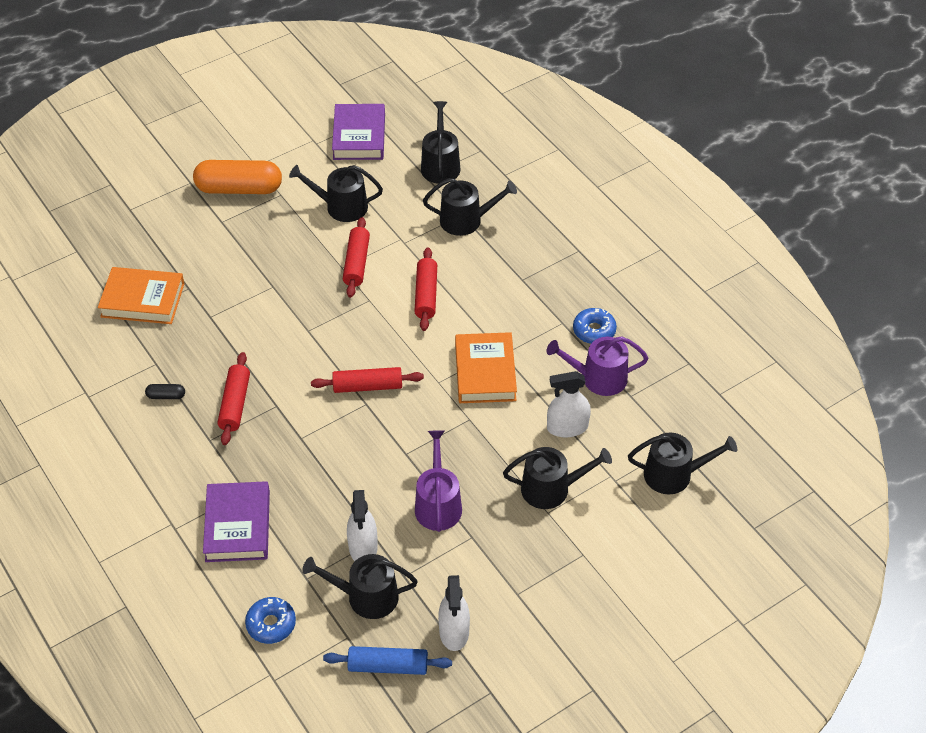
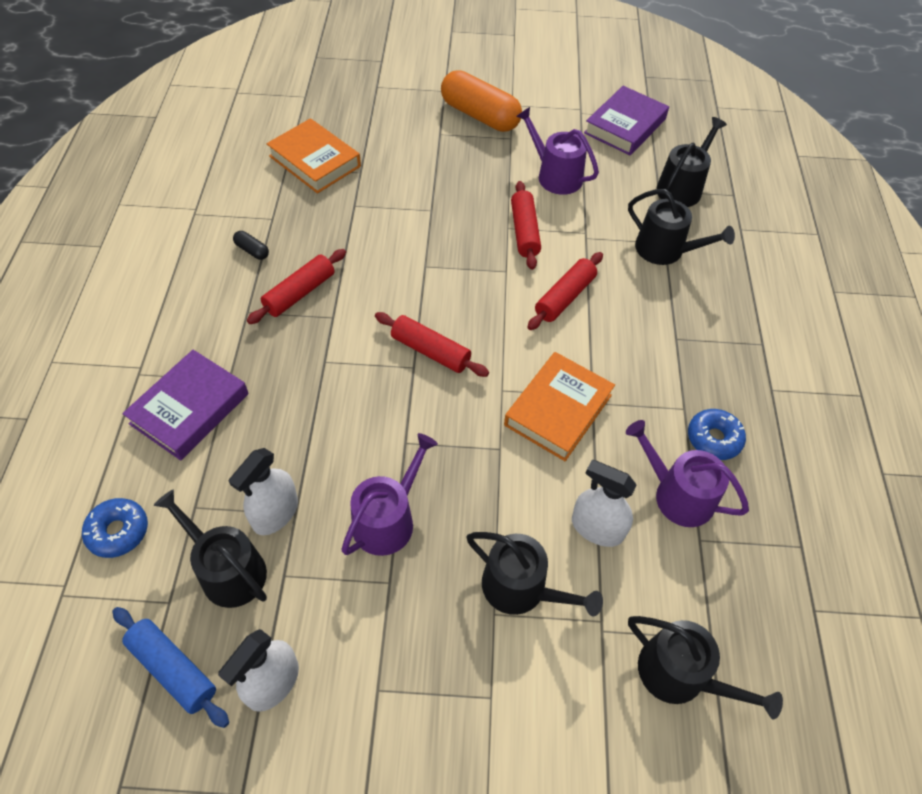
camera: 35 degrees right, 5 degrees up
black watering can [289,165,383,222] -> purple watering can [516,107,599,195]
red rolling pin [343,217,370,298] -> red rolling pin turned 45 degrees counterclockwise [511,181,541,270]

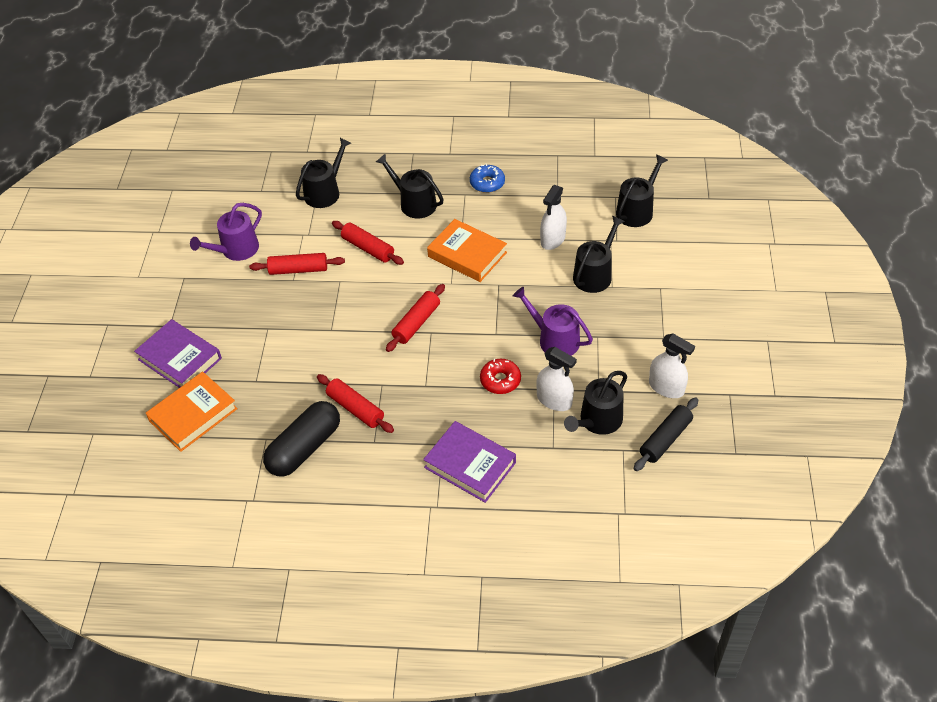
camera: 85 degrees left, 5 degrees down
blue donut [82,498,148,558] -> none
blue rolling pin [112,607,229,728] -> black rolling pin [634,397,698,471]
black capsule [233,231,269,260] -> black capsule [263,401,340,476], size x2.47
orange capsule [441,70,522,132] -> none
purple book [584,86,669,155] -> purple book moved to [134,319,222,388]
purple watering can [626,420,749,527] -> none
black watering can [656,117,727,207] -> black watering can moved to [376,154,444,218]
none -> red donut [480,359,521,394]

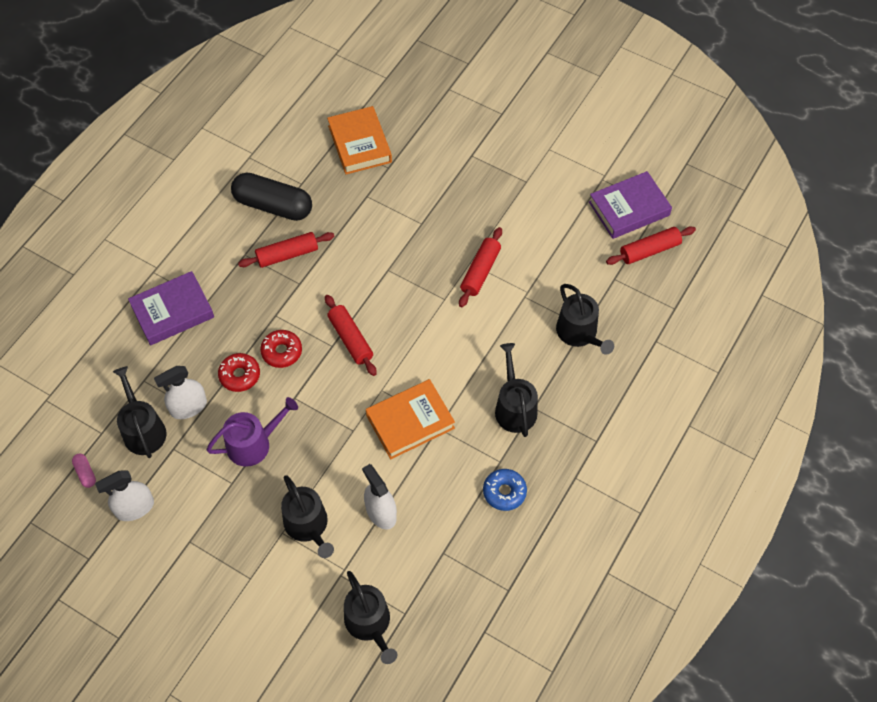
camera: 115 degrees right, 10 degrees up
purple book [134,319,222,388] -> purple book moved to [589,171,672,239]
purple watering can [190,203,262,261] -> none
black capsule [263,401,340,476] -> black capsule turned 45 degrees counterclockwise [231,173,312,221]
red rolling pin [332,221,404,265] -> red rolling pin moved to [606,226,696,265]
black watering can [376,154,444,218] -> black watering can turned 75 degrees counterclockwise [495,343,538,437]
black rolling pin [634,397,698,471] -> pink capsule [72,454,96,488]
none -> red donut [260,330,302,368]

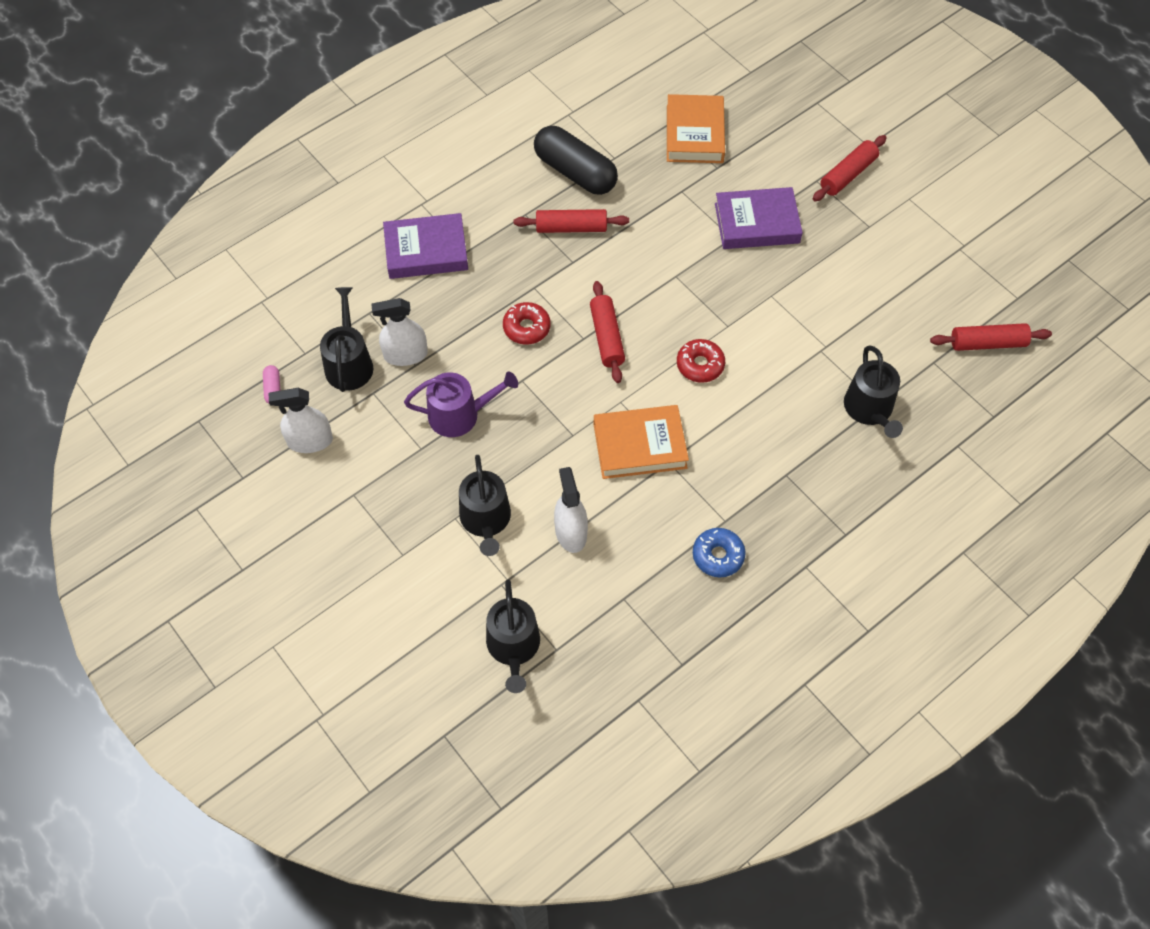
camera: 20 degrees right, 0 degrees up
red donut [218,353,260,392] -> red donut moved to [677,339,725,383]
red rolling pin [459,227,502,307] -> red rolling pin moved to [813,135,887,201]
black watering can [495,343,538,437] -> none
purple book [589,171,672,239] -> purple book moved to [715,187,803,249]

